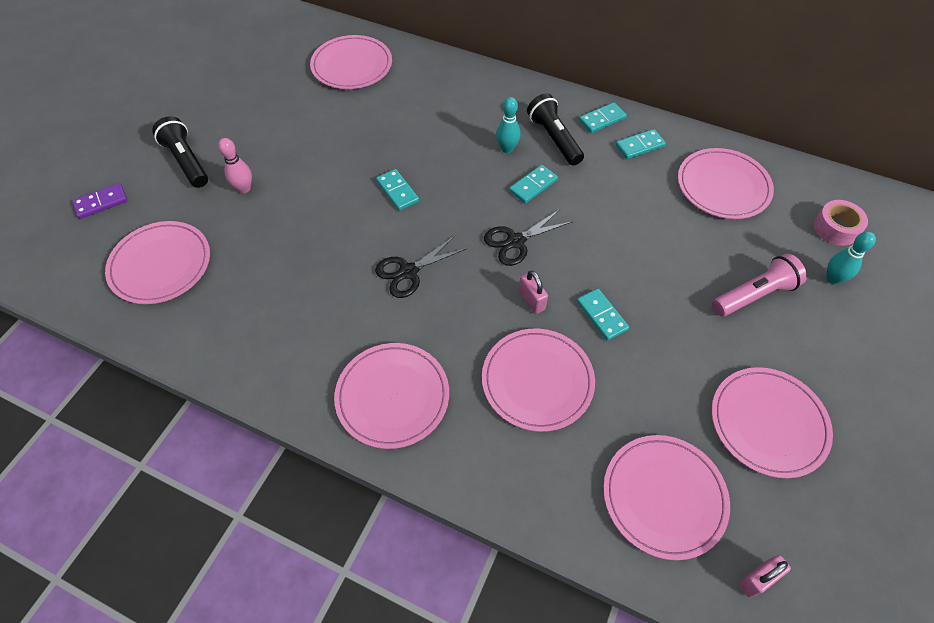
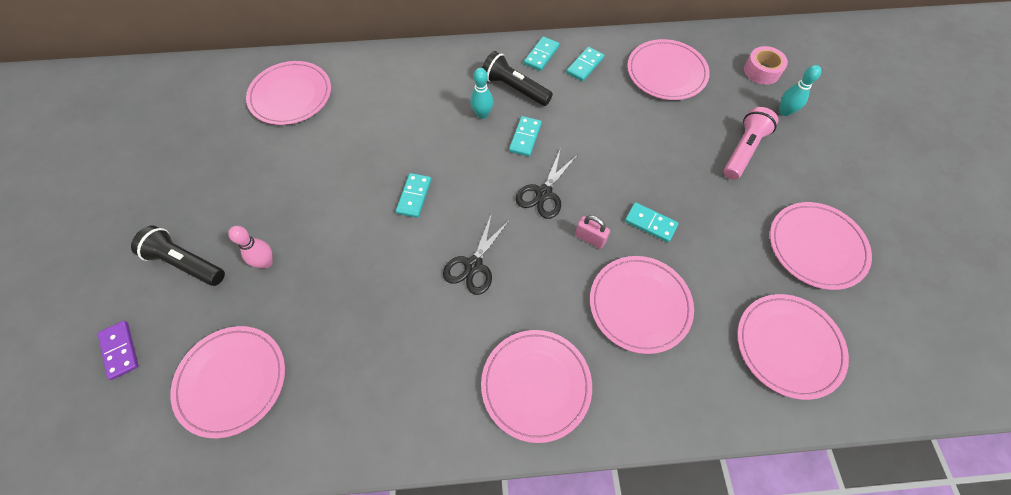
camera: 30 degrees left, 5 degrees up
purple domino [72,183,128,219] -> purple domino turned 60 degrees counterclockwise [98,321,139,380]
turquoise domino [376,169,419,211] -> turquoise domino turned 75 degrees clockwise [396,173,431,218]
pink padlock [739,555,791,597] -> none

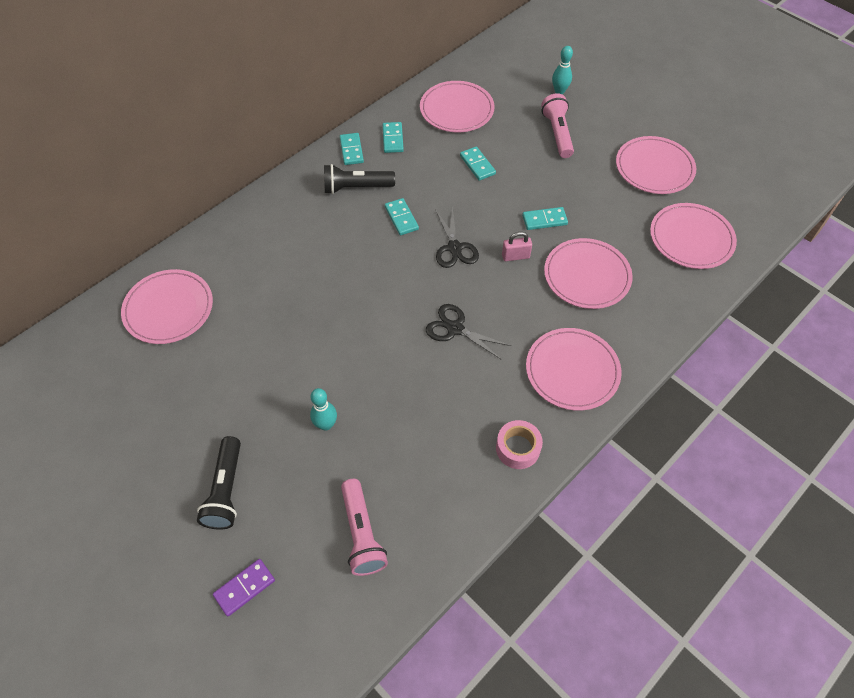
camera: 40 degrees left, 5 degrees down
purple domino [98,321,139,380] -> purple domino turned 60 degrees counterclockwise [213,559,275,616]
black flashlight [131,225,225,286] -> black flashlight turned 75 degrees counterclockwise [197,436,241,530]
pink plate [170,326,285,438] -> pink flashlight [341,479,388,576]
pink bowling pin [228,226,273,268] -> none
turquoise domino [396,173,431,218] -> turquoise domino moved to [460,146,496,181]
black scissors [443,213,510,295] -> black scissors turned 135 degrees clockwise [426,304,511,360]
turquoise bowling pin [470,68,493,119] -> turquoise bowling pin moved to [310,388,337,431]
pink tape [744,46,788,85] -> pink tape moved to [496,420,543,469]

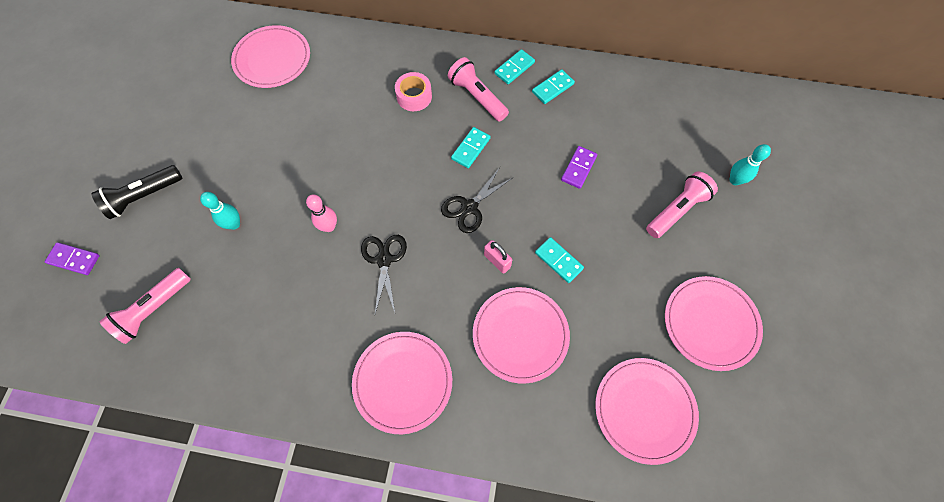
camera: 55 degrees right, 10 degrees up
black flashlight [324,164,395,194] -> pink flashlight [448,57,509,122]
pink plate [420,81,495,133] -> none
turquoise domino [460,146,496,181] -> purple domino [561,146,597,189]
pink tape [496,420,543,469] -> pink tape moved to [395,72,432,111]
none -> pink bowling pin [306,194,337,232]

